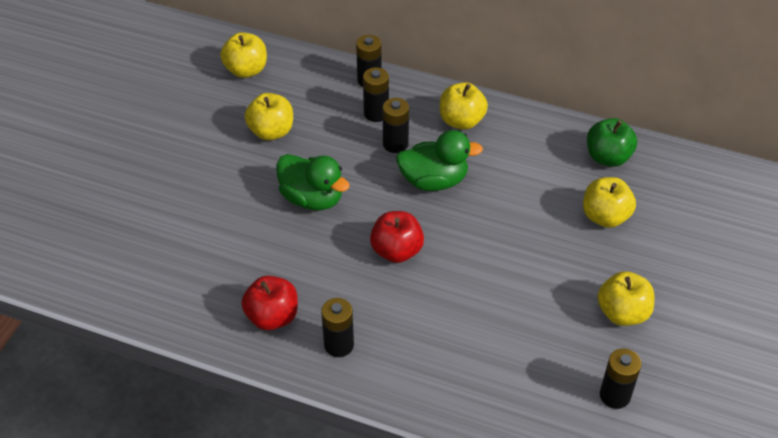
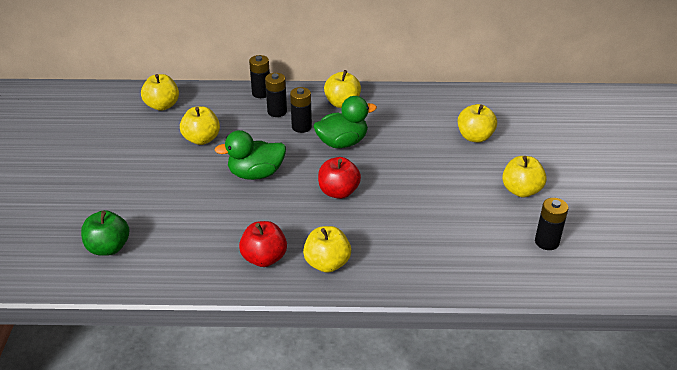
camera: 20 degrees left, 10 degrees down
green duck [276,154,350,210] -> green duck turned 150 degrees clockwise [214,130,286,180]
black battery [321,298,354,357] -> yellow apple [303,226,351,273]
green apple [587,118,637,167] -> green apple moved to [81,210,129,256]

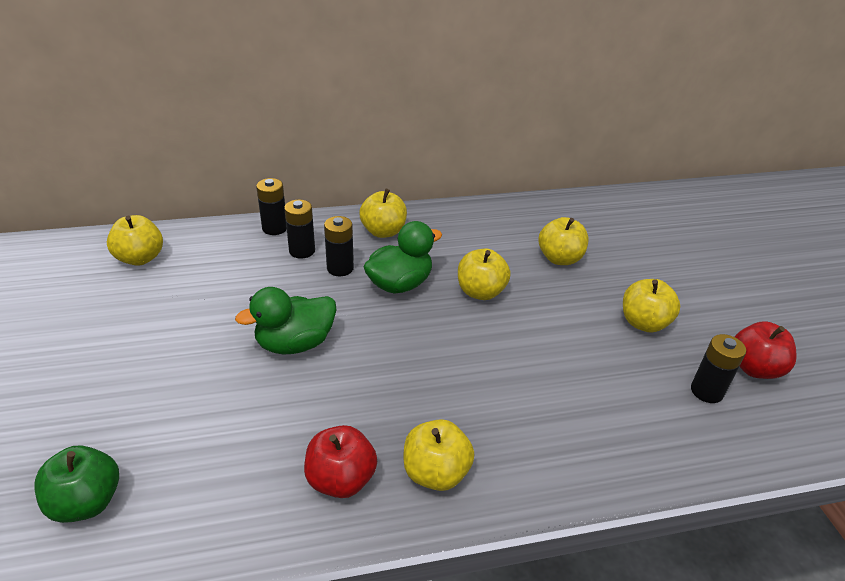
camera: 15 degrees left, 0 degrees up
yellow apple [180,106,220,145] -> yellow apple moved to [458,248,511,300]
red apple [318,157,361,199] -> red apple moved to [735,321,796,379]

